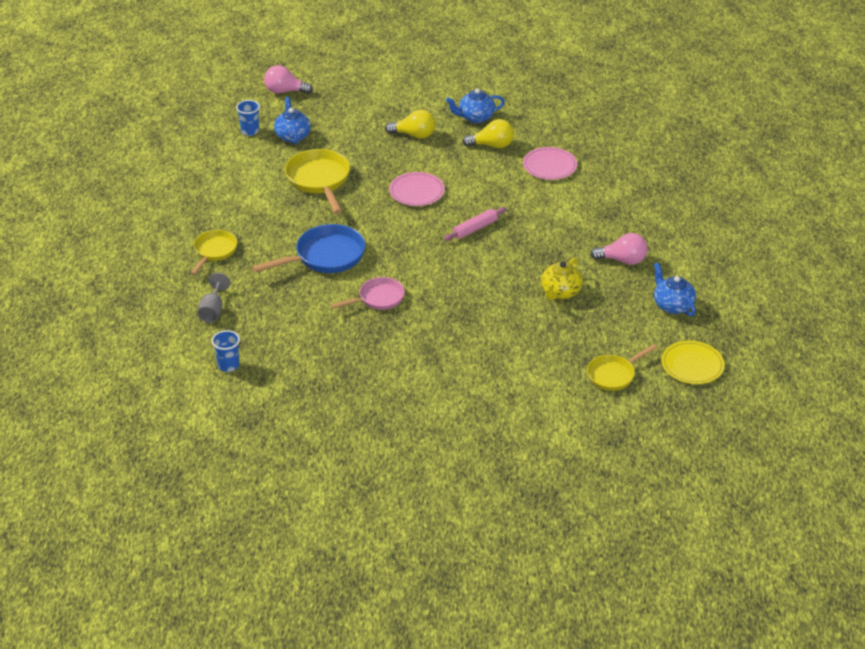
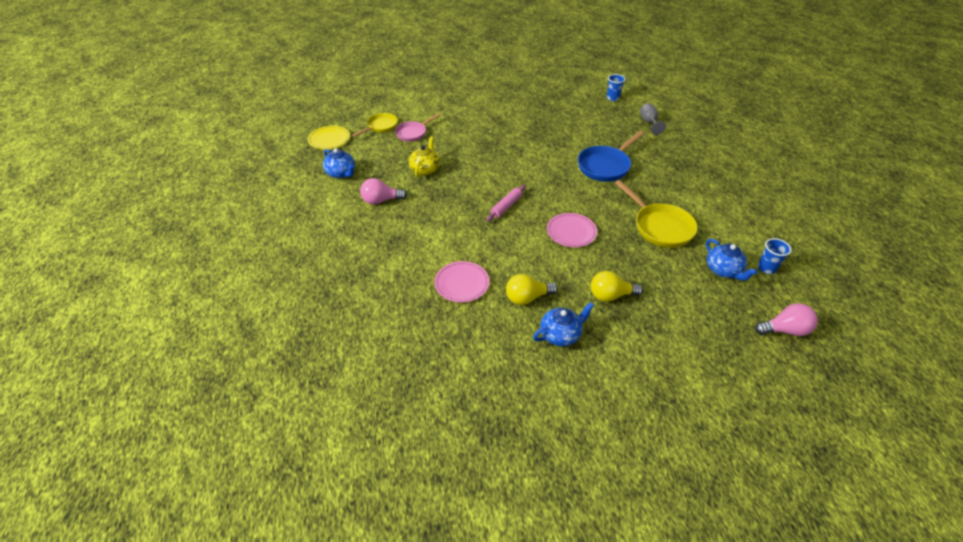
camera: 165 degrees right, 5 degrees up
yellow pan [190,230,237,275] -> none
pink pan [331,277,405,310] -> pink pan moved to [395,113,441,142]

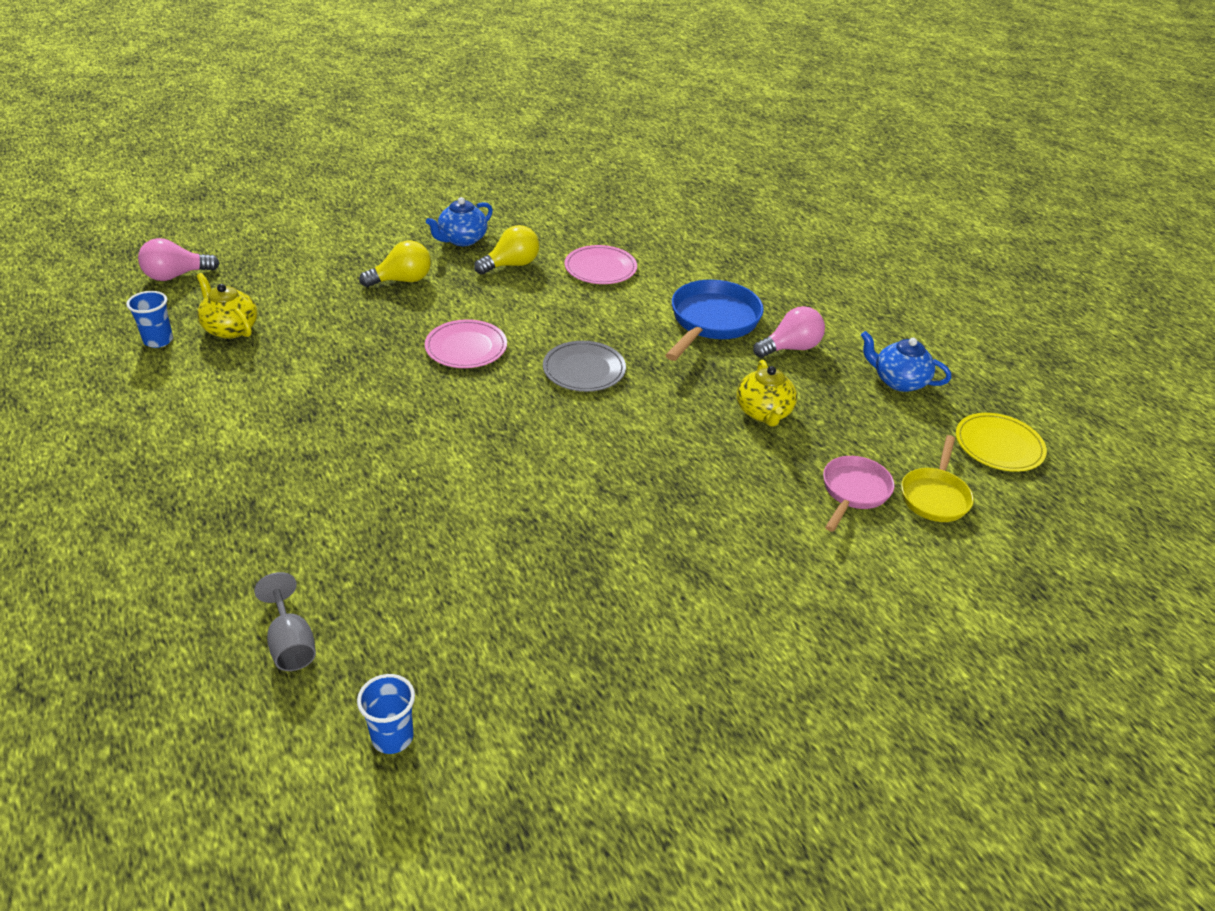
camera: 160 degrees right, 5 degrees down
pink rolling pin [486,185,526,221] -> grey plate [543,341,626,392]
blue pan [578,131,644,182] -> blue pan moved to [665,280,764,361]
yellow pan [615,180,698,248] -> none
blue teapot [706,239,758,281] -> yellow teapot [197,273,258,339]

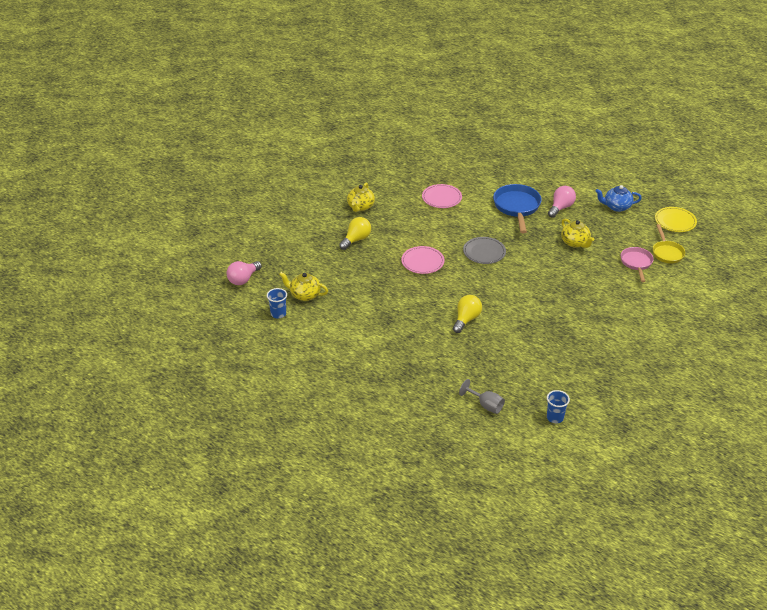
camera: 25 degrees left, 0 degrees up
blue teapot [426,197,493,246] -> yellow teapot [347,183,375,212]
yellow light bulb [474,225,539,275] -> yellow light bulb moved to [453,295,482,333]

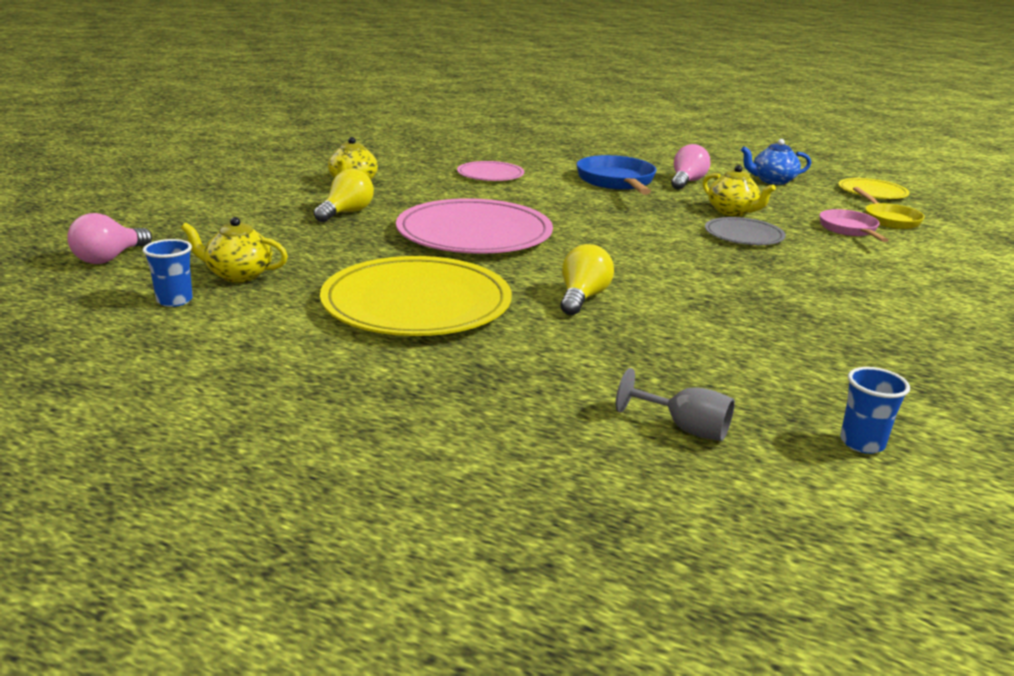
camera: 10 degrees left, 15 degrees down
pink plate [401,246,445,274] -> pink plate [396,198,553,254], size x1.92
grey plate [463,237,506,264] -> grey plate moved to [705,217,786,245]
none -> yellow plate [320,256,512,336]

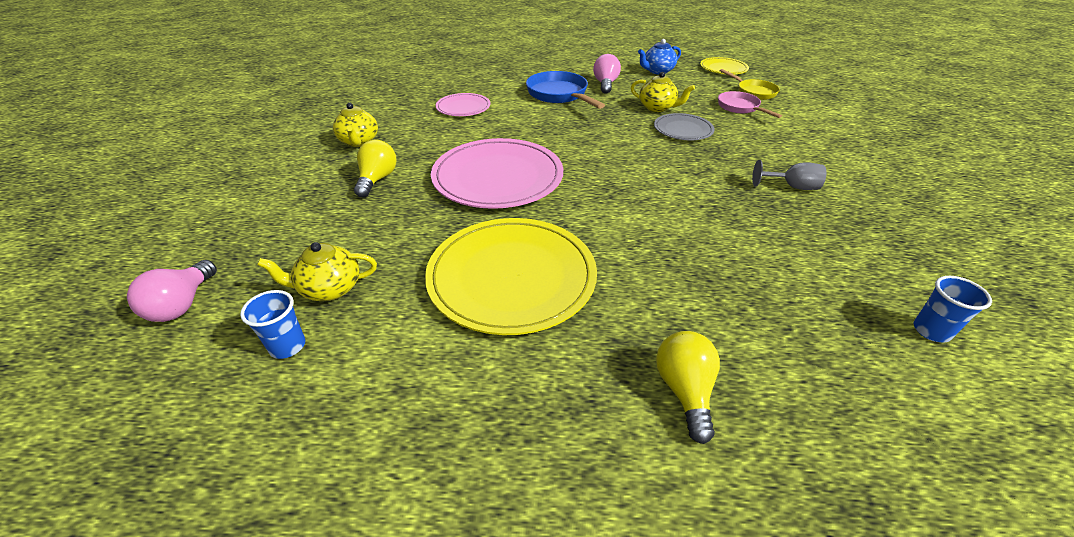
camera: 20 degrees left, 15 degrees up
yellow light bulb [560,244,614,315] -> yellow light bulb moved to [656,331,720,444]
grey goblet [616,368,735,441] -> grey goblet moved to [752,160,826,190]

